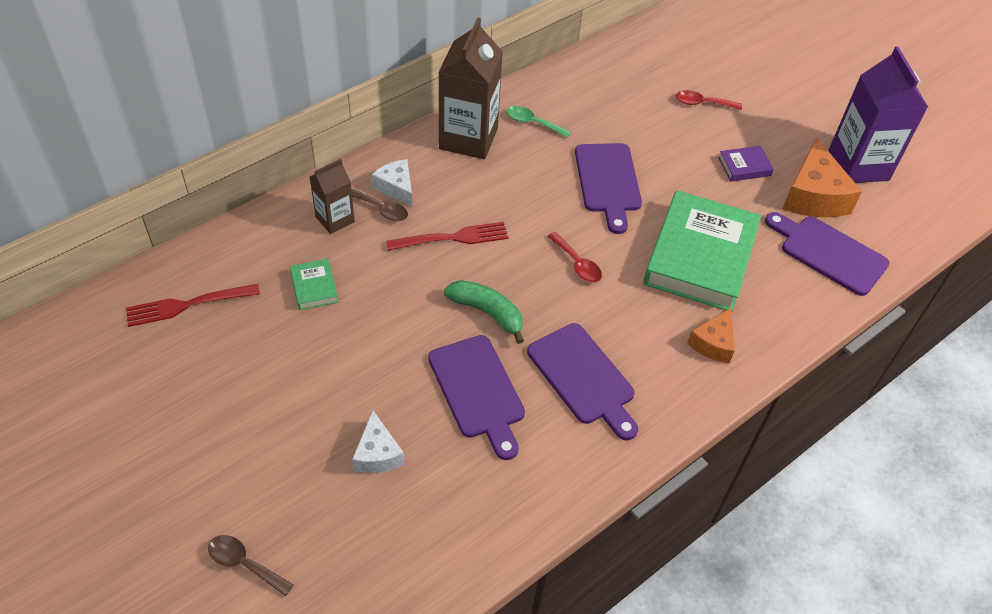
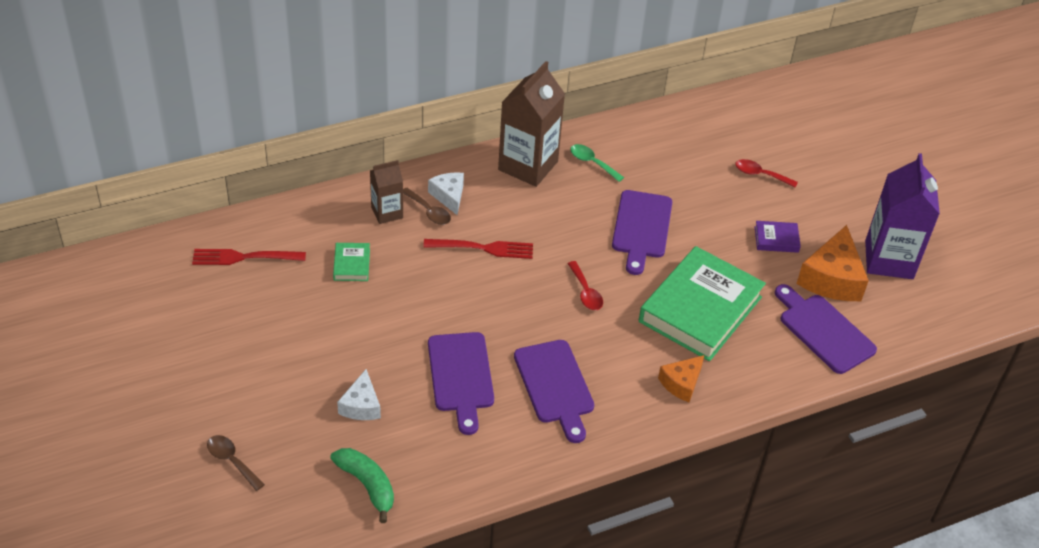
camera: 15 degrees right, 5 degrees down
green banana [444,280,524,344] -> green banana moved to [330,448,394,523]

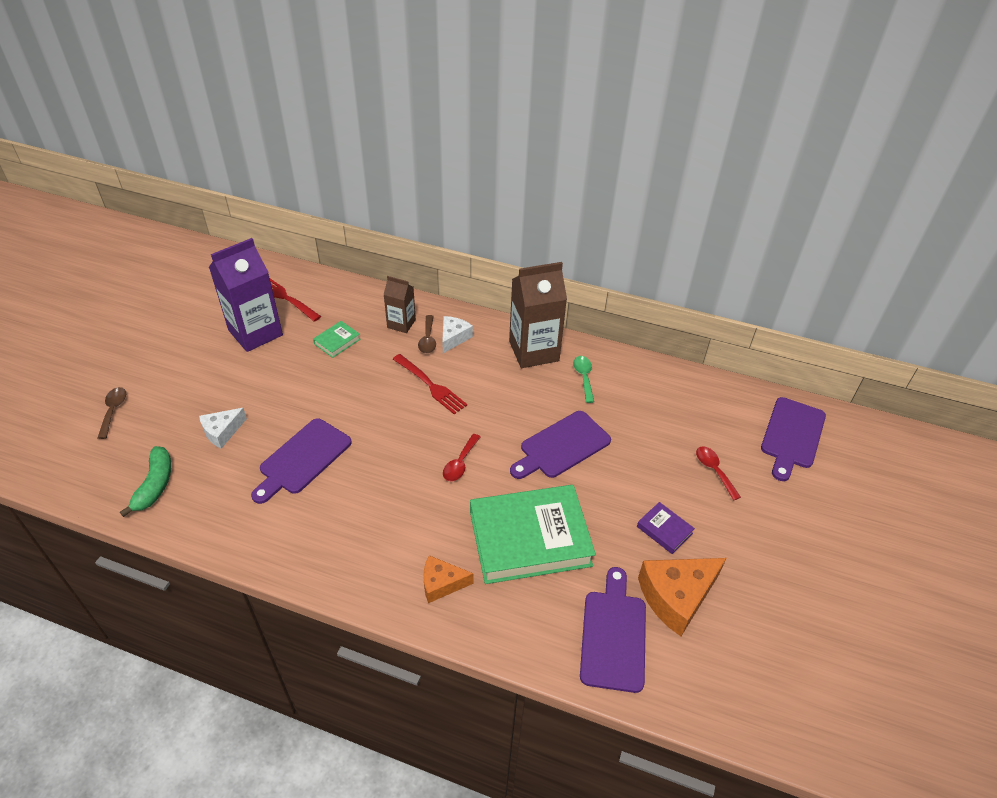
camera: 45 degrees right, 0 degrees up
purple cutting board [514,340,594,443] -> purple cutting board moved to [761,397,826,481]
purple carton [865,153,940,279] -> purple carton moved to [209,238,283,352]

